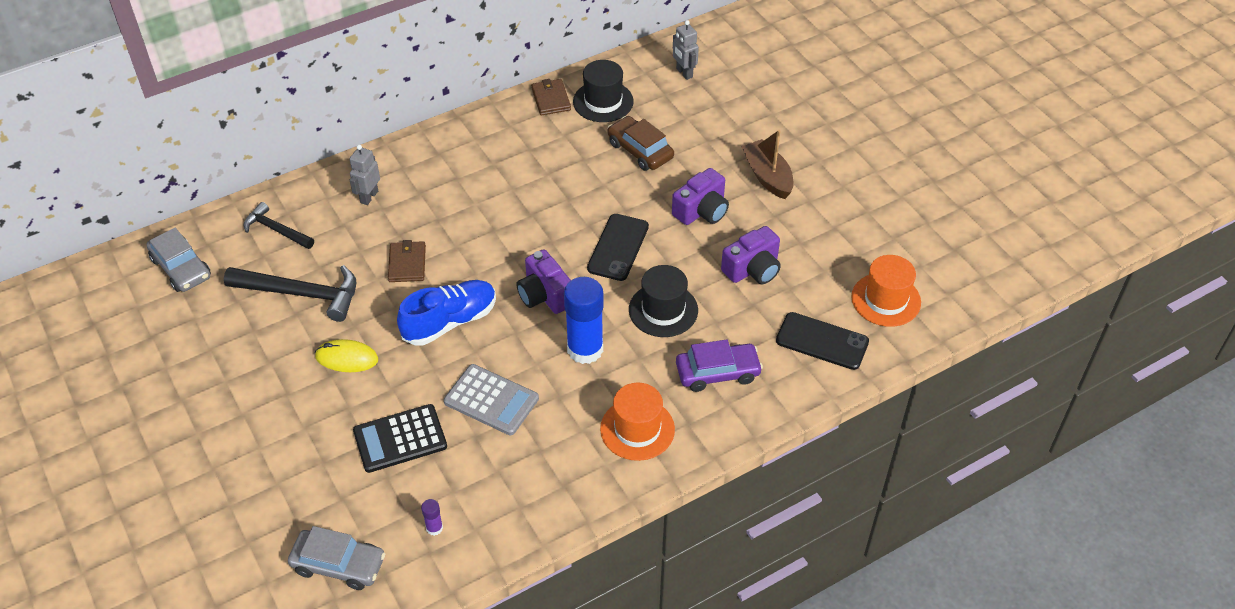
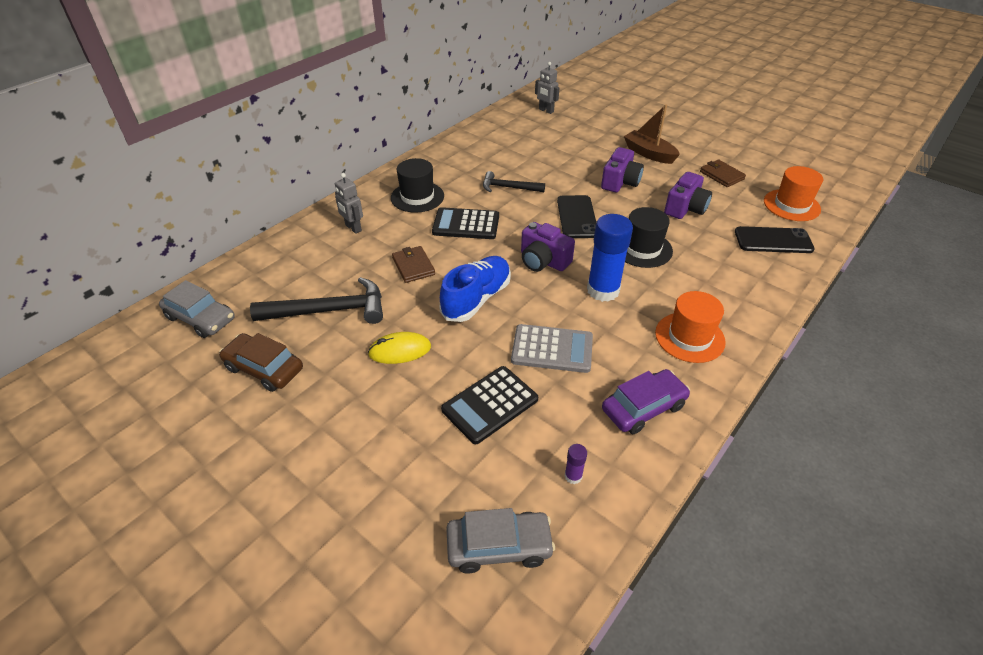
camera: 20 degrees left, 5 degrees down
black hammer [244,202,314,249] -> black hammer moved to [483,171,545,192]
grey robot [350,145,380,205] -> grey robot turned 45 degrees counterclockwise [335,173,363,234]
brown wallet [531,79,571,115] -> brown wallet moved to [700,160,746,187]
black hat [573,60,634,122] -> black hat moved to [391,158,444,213]
brown car [608,116,674,171] -> brown car moved to [219,333,303,392]
purple car [676,340,763,392] -> purple car moved to [602,369,690,434]
none -> black calculator [432,207,499,239]

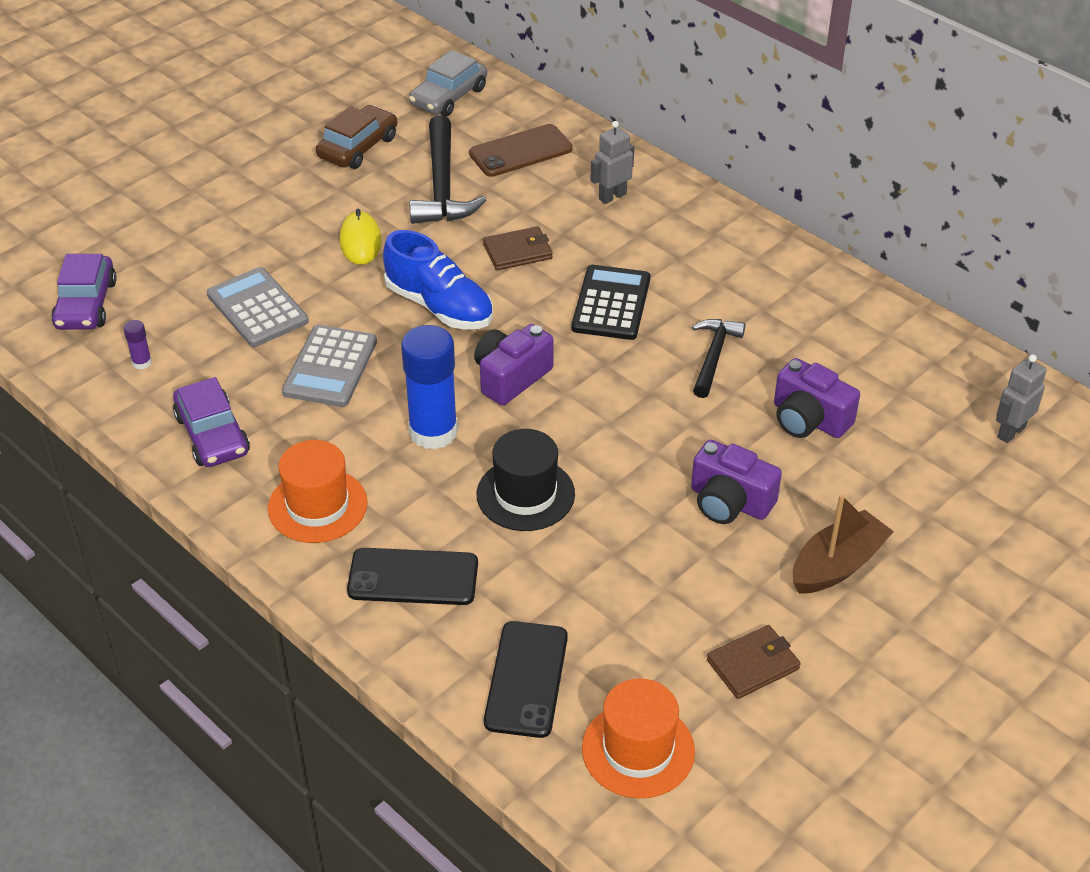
camera: 95 degrees right, 0 degrees up
black hat [391,158,444,213] -> none
black calculator [441,366,538,444] -> grey calculator [207,267,309,347]
grey car [446,508,555,573] -> purple car [51,254,117,330]
black phone [557,195,596,238] -> black phone moved to [347,548,478,605]
purple camera [664,172,712,219] -> purple camera moved to [774,358,860,438]
none -> brown phone [469,124,573,177]

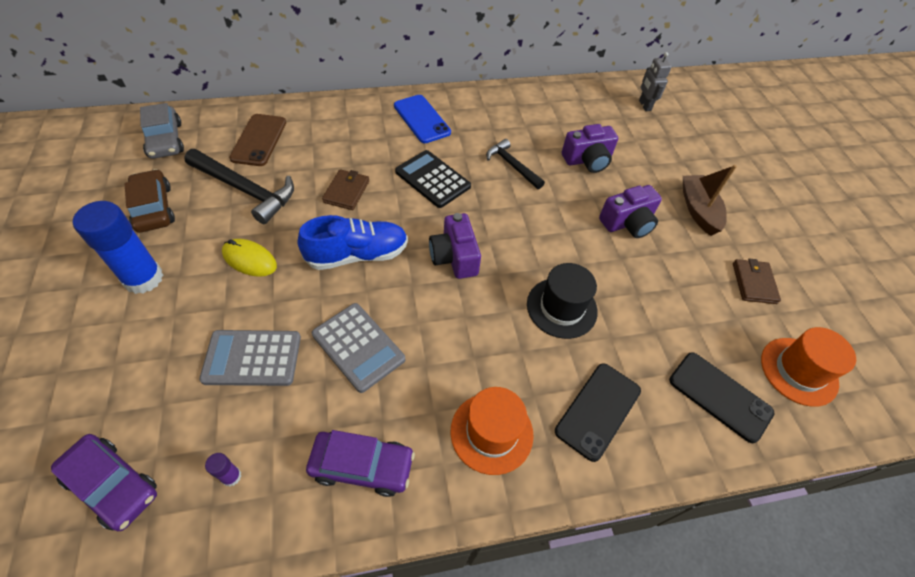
camera: 60 degrees left, 10 degrees up
blue glue stick [401,325,458,449] -> blue glue stick moved to [73,201,163,294]
grey robot [591,121,634,204] -> none
none -> blue phone [394,95,451,143]

